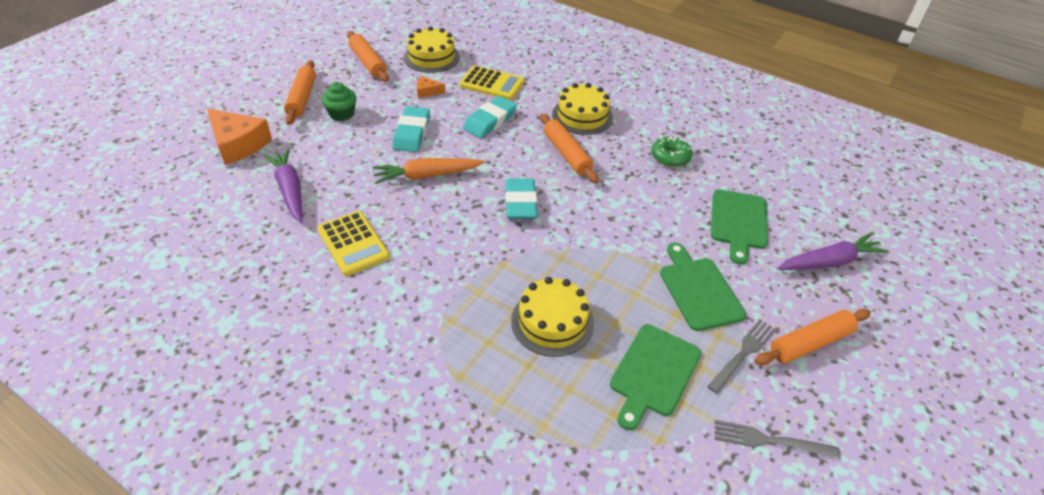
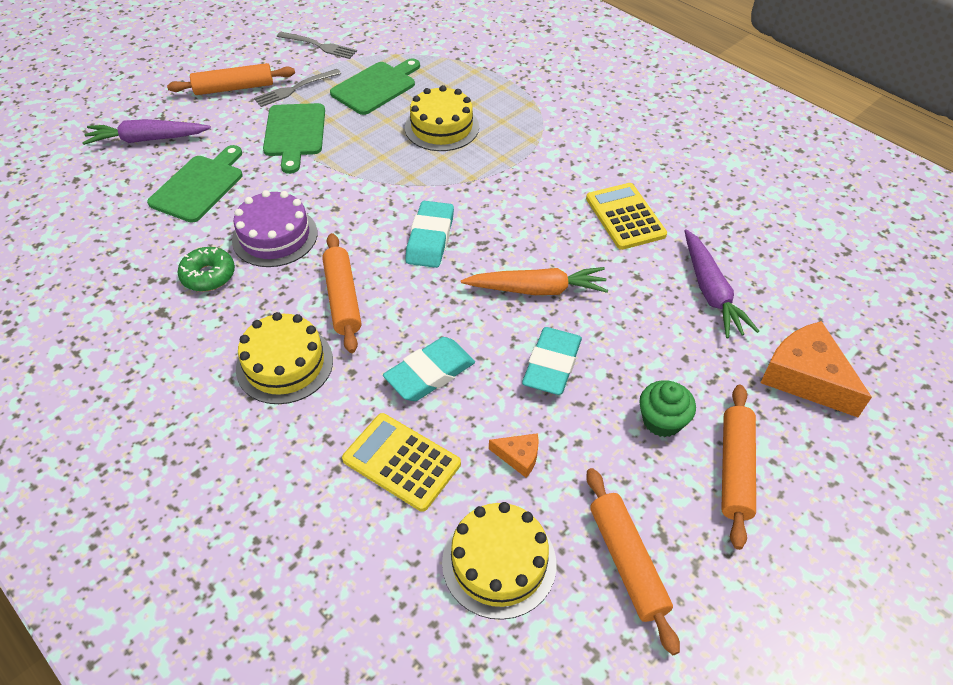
camera: 165 degrees left, 5 degrees up
none -> purple cake [232,190,317,267]

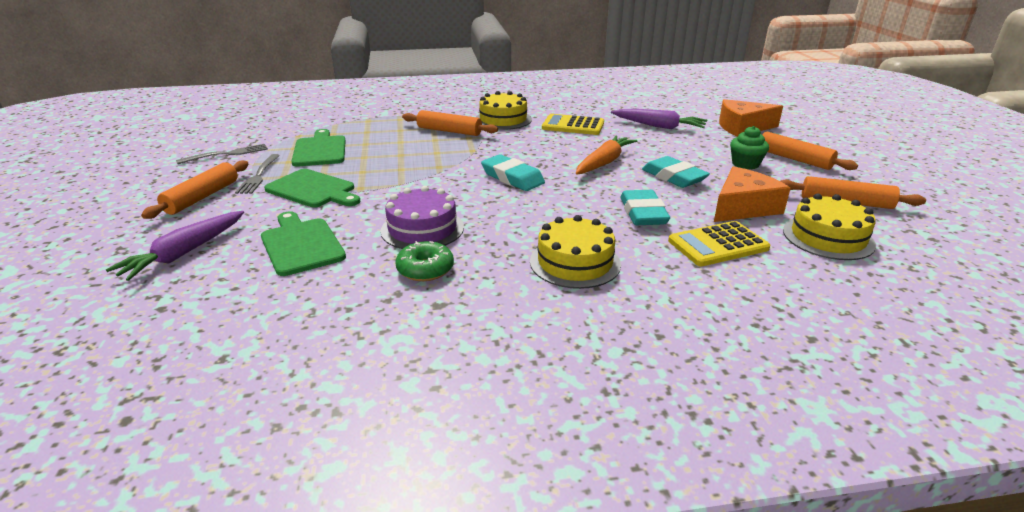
camera: 55 degrees left, 20 degrees down
orange rolling pin [322,233,361,353] -> orange rolling pin moved to [402,110,498,136]
yellow cake [405,85,479,151] -> yellow cake moved to [476,91,532,130]
orange cheese [489,433,539,478] -> orange cheese [714,166,791,222], size x2.08

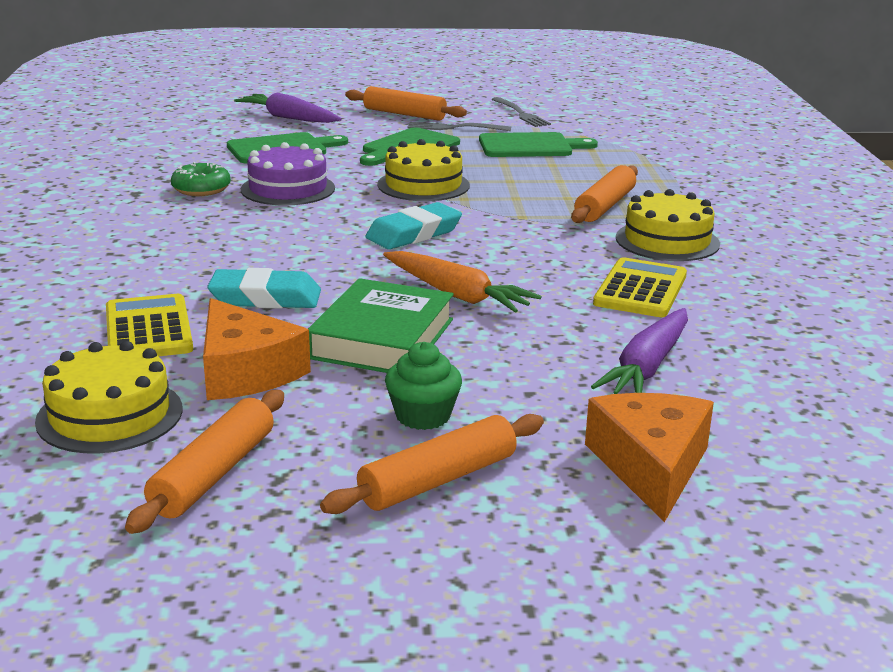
camera: 95 degrees right, 5 degrees down
yellow cake [530,215,621,289] -> yellow cake moved to [377,139,470,201]
turquoise eraser [642,156,710,188] -> green book [308,278,454,373]

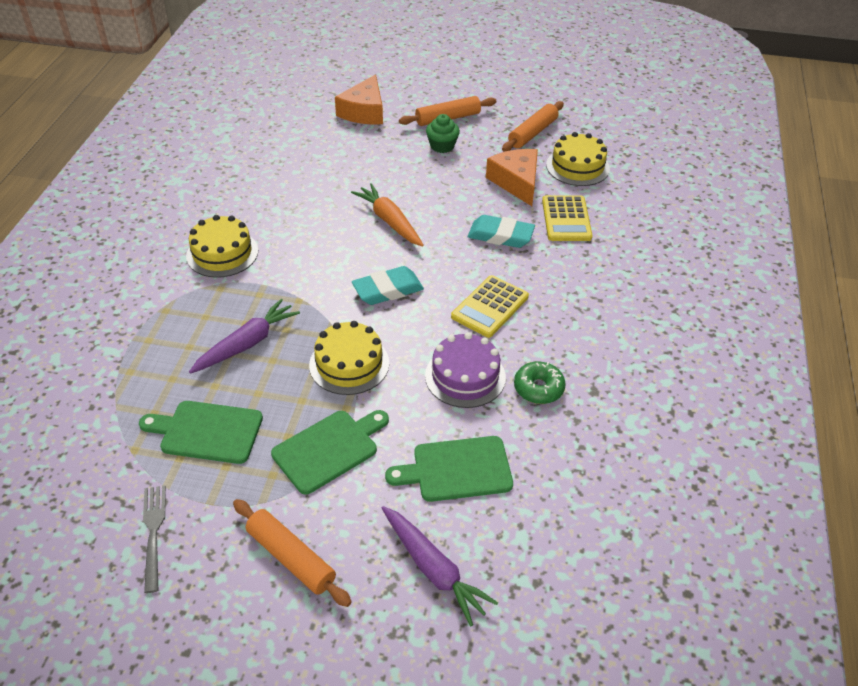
camera: 165 degrees left, 20 degrees up
green book [308,278,454,373] -> none
grey fork [408,122,511,131] -> none
orange rolling pin [571,165,638,223] -> none
purple carrot [591,308,688,394] -> purple carrot moved to [189,299,300,374]
yellow calculator [593,257,687,317] -> yellow calculator moved to [451,275,529,338]

